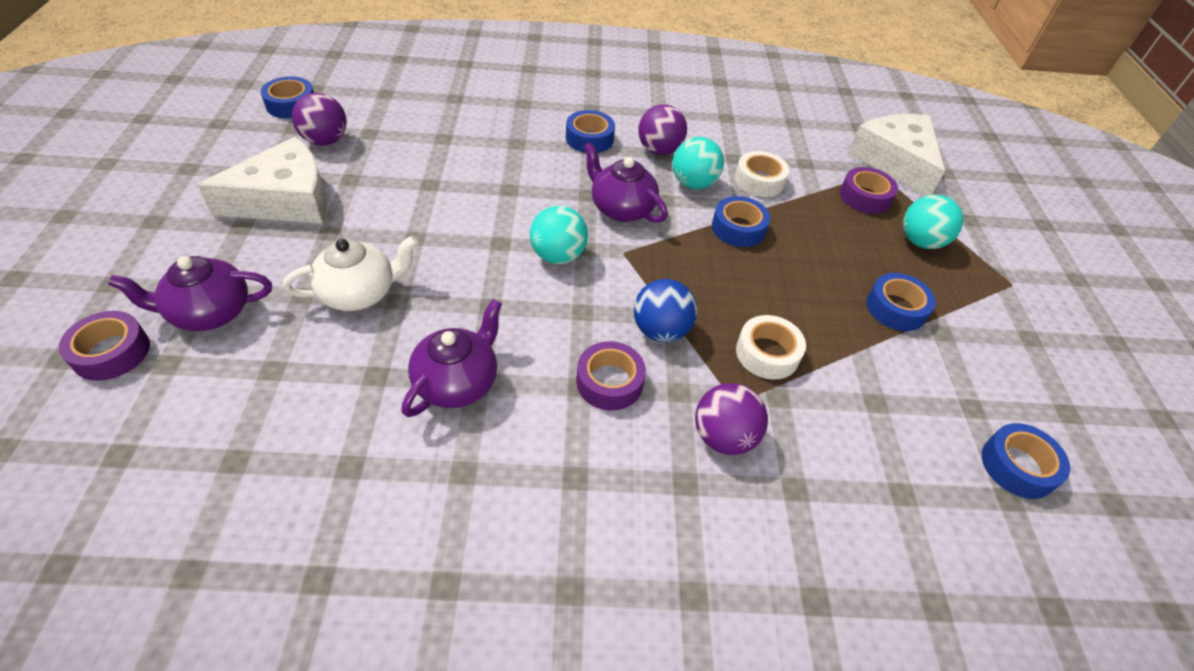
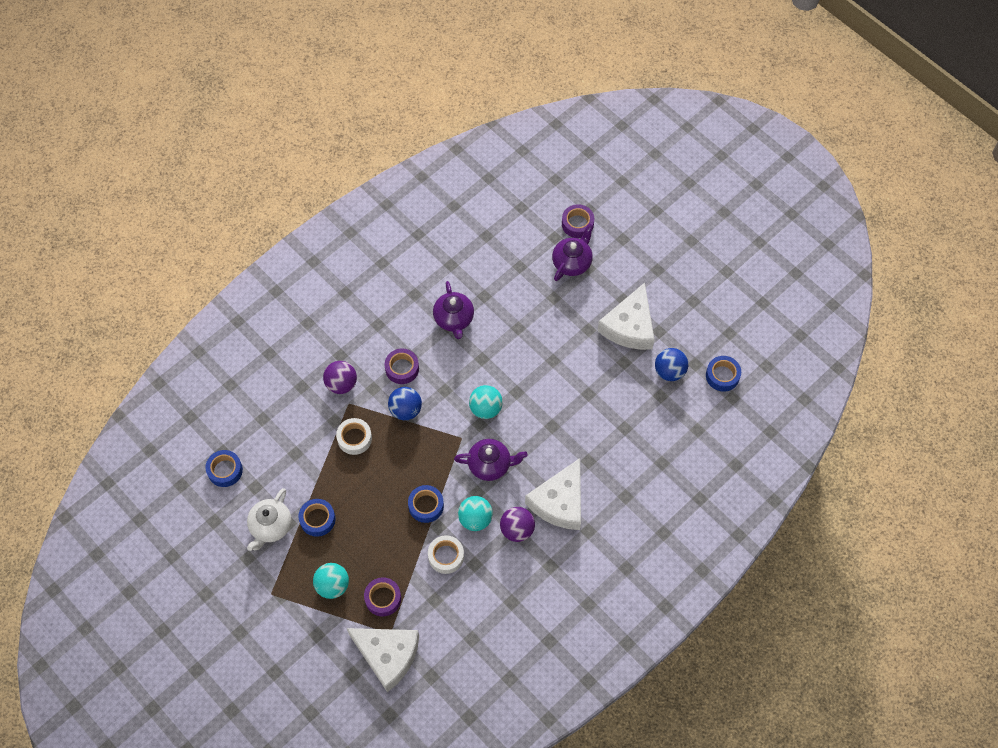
camera: 140 degrees right, 15 degrees up
white teapot [283,235,418,311] -> white teapot moved to [247,488,292,551]
purple ball [292,93,347,146] -> blue ball [655,348,688,381]
blue tape [566,110,615,153] -> white cheese [525,458,581,530]

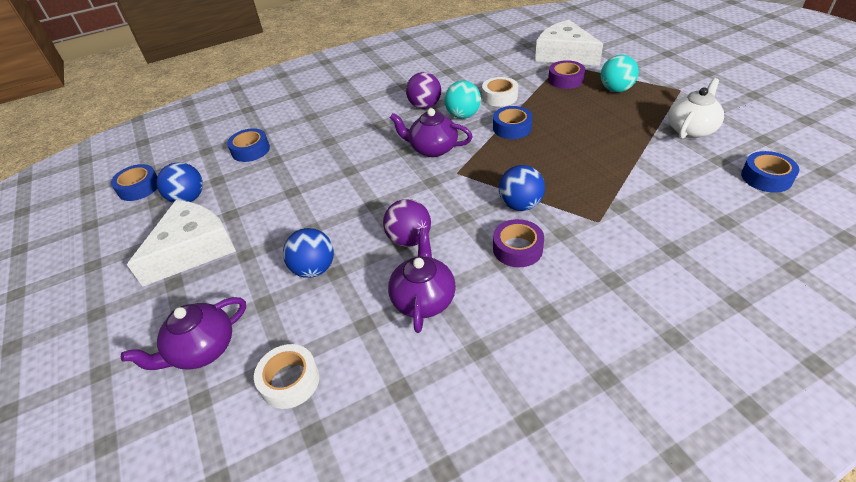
camera: 160 degrees left, 20 degrees down
blue tape [299,499,335,537] -> blue tape moved to [227,128,270,162]
purple ball [323,361,357,394] -> purple ball moved to [383,199,431,247]
white tape [336,418,372,455] -> white tape moved to [254,344,320,409]
turquoise ball [469,385,503,419] -> none
white cheese [525,458,581,530] -> none
purple tape [562,204,594,238] -> none
none -> blue ball [283,228,334,278]

